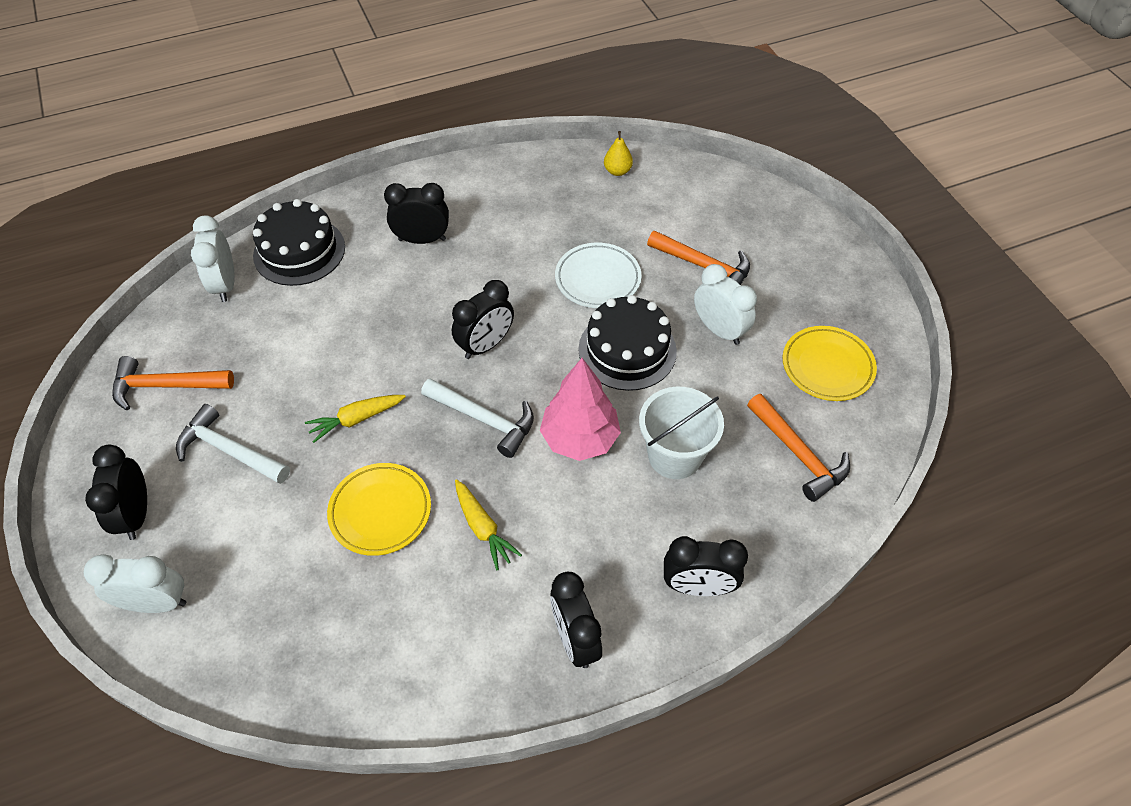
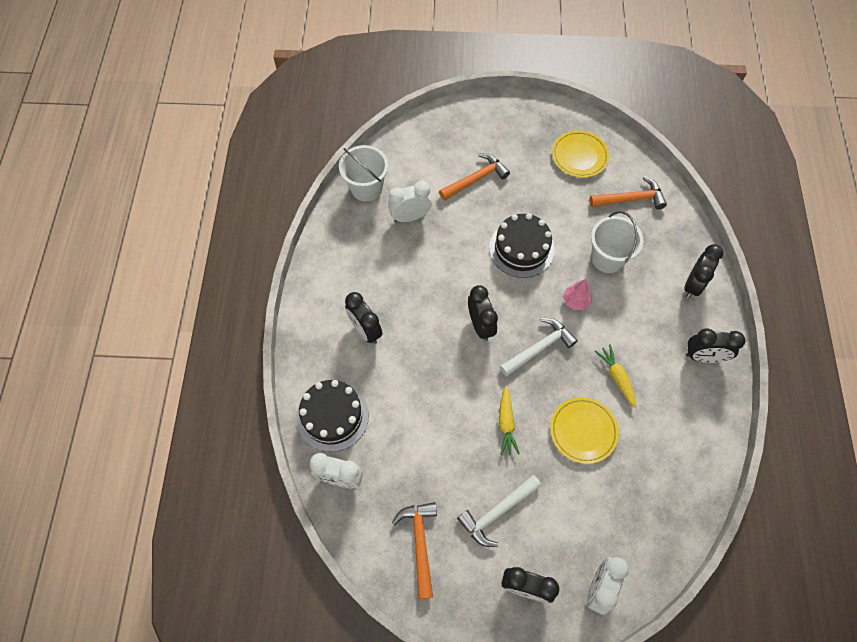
camera: 65 degrees left, 10 degrees up
orange hammer [112,356,234,410] -> orange hammer turned 150 degrees clockwise [392,502,437,599]
black clock [384,183,449,244] -> black clock turned 60 degrees counterclockwise [345,292,383,344]
yellow carrot [455,479,522,570] -> yellow carrot turned 105 degrees counterclockwise [595,344,636,408]
pink tree [540,358,621,461] -> pink tree [563,279,592,310], size x0.57
white plate [555,243,641,308] -> none
yellow pear [604,131,633,176] -> white bucket [339,145,388,201]
white clock [694,264,757,345] -> white clock moved to [388,181,432,222]

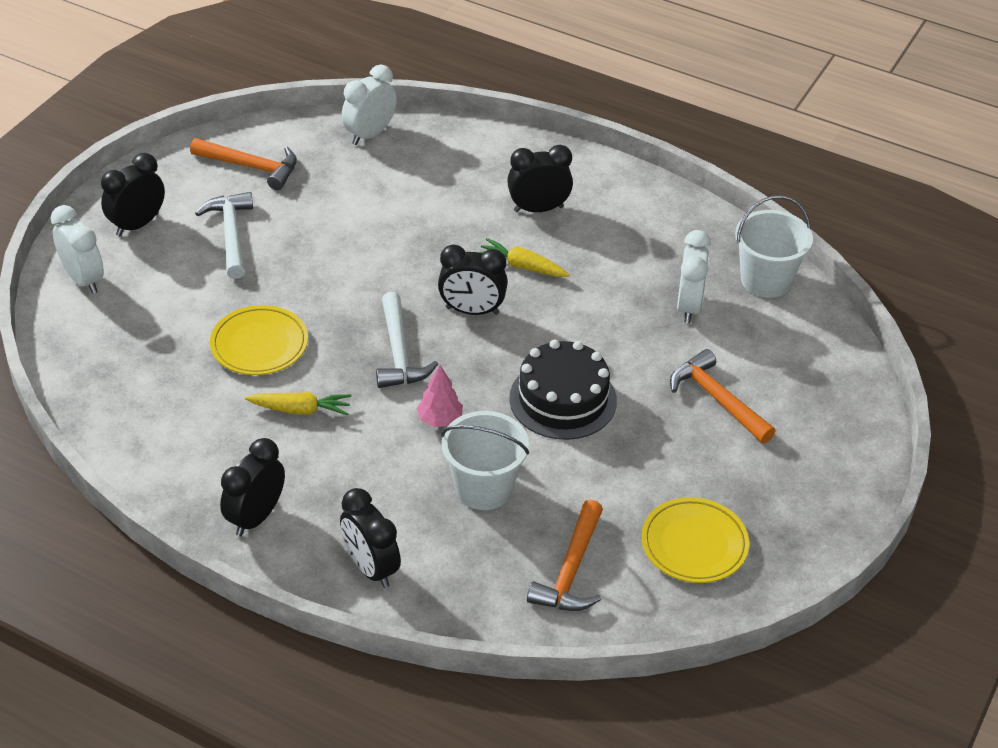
camera: 115 degrees right, 20 degrees down
black cake [296,380,369,452] -> none
orange hammer [439,153,510,201] -> orange hammer turned 150 degrees clockwise [670,349,776,444]
yellow carrot [499,386,520,455] -> yellow carrot moved to [477,238,570,277]

